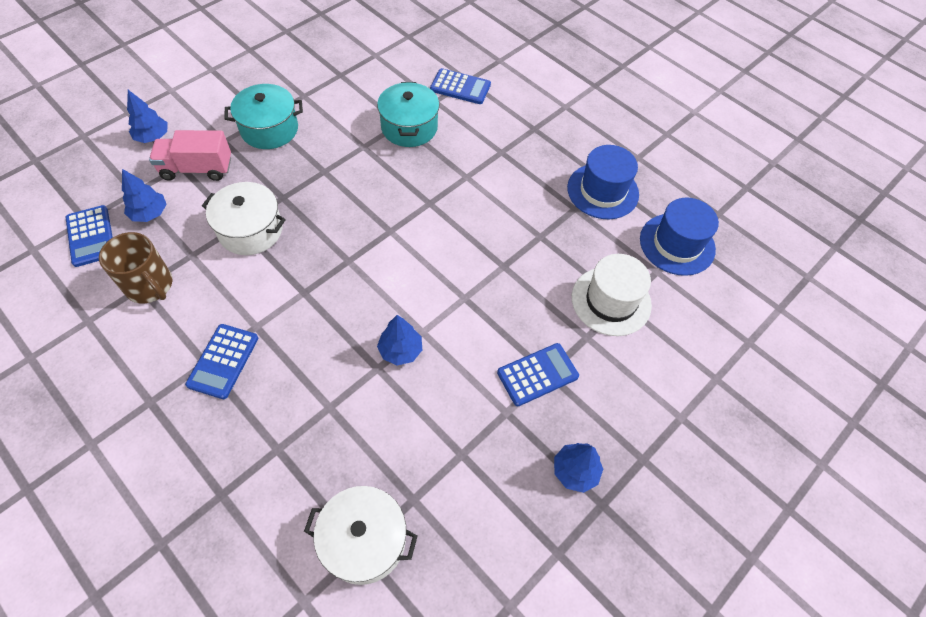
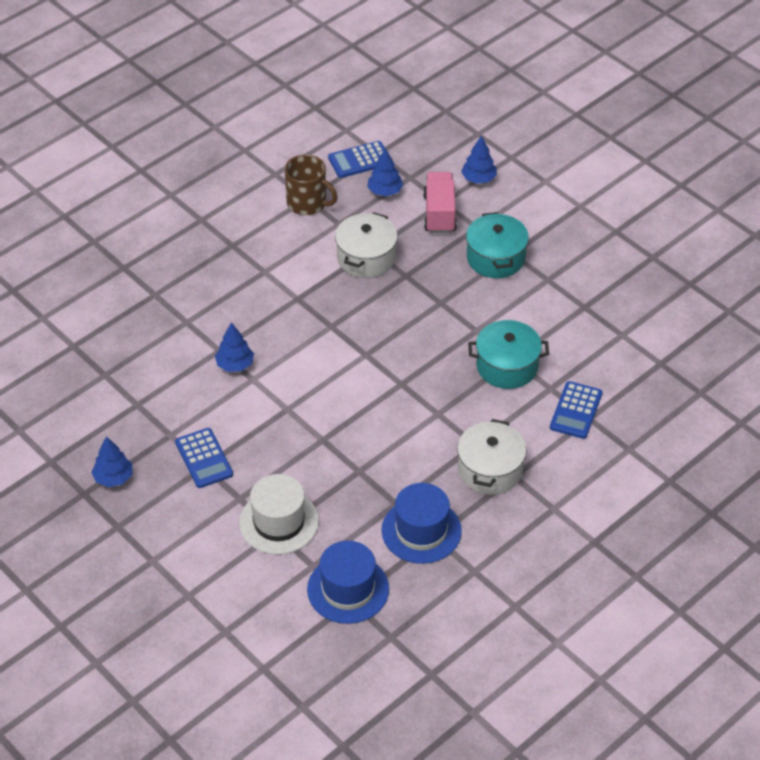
camera: 95 degrees right, 10 degrees down
brown mug [99,232,172,303] -> brown mug turned 105 degrees counterclockwise [285,154,338,215]
blue calculator [185,324,258,399] -> none
white pot [304,486,418,585] -> white pot moved to [457,419,526,495]

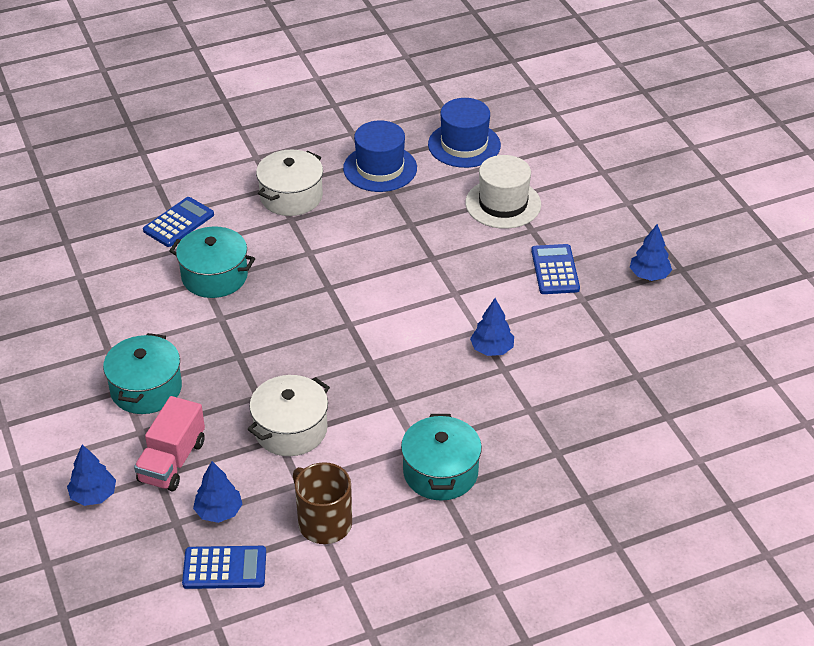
camera: 160 degrees left, 5 degrees down
none -> turquoise pot [401,414,482,501]

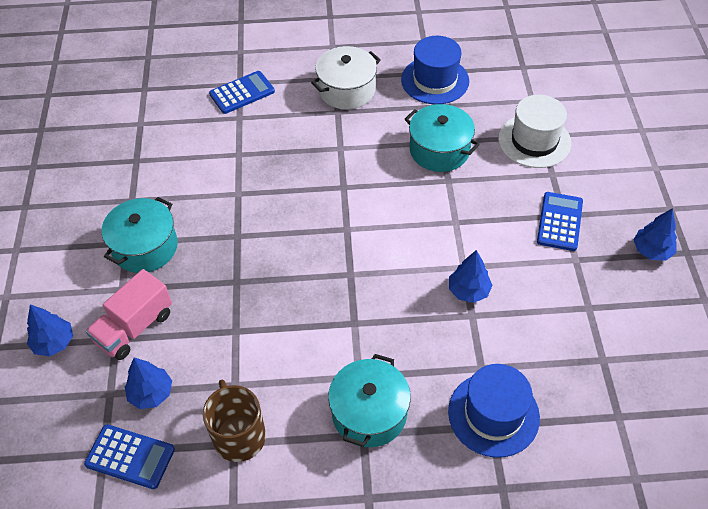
camera: 20 degrees right, 10 degrees up
turquoise pot [169,227,255,298] -> turquoise pot moved to [405,104,480,172]
white pot [247,375,330,456] -> none
blue hat [428,98,501,168] -> blue hat moved to [448,364,540,458]

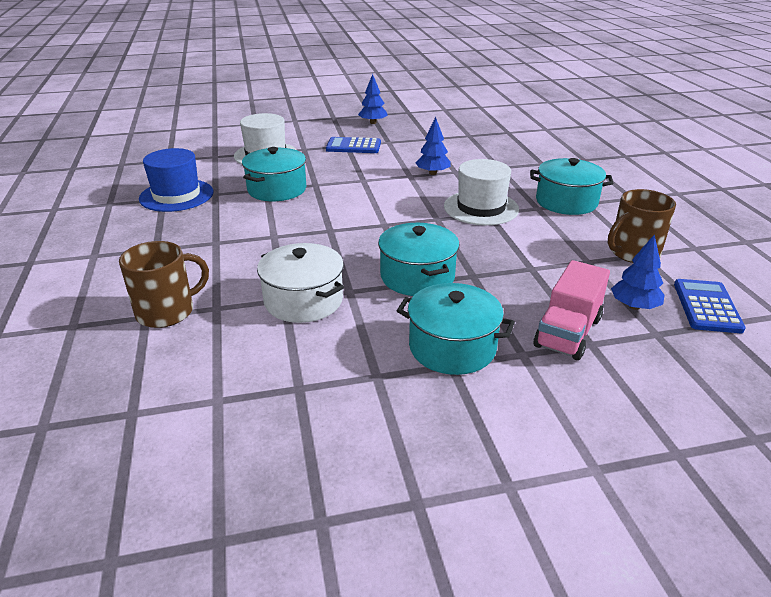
camera: 100 degrees left, 20 degrees down
blue tree [27,304,73,356] -> none
pink truck [86,269,172,360] -> pink truck turned 90 degrees clockwise [534,260,610,360]
blue calculator [209,71,275,114] -> brown mug [119,241,209,328]
white pot [311,46,381,109] -> white pot moved to [257,243,344,323]
blue hat [448,364,540,458] -> none
none -> turquoise pot [378,223,459,296]
none -> white hat [444,159,519,225]

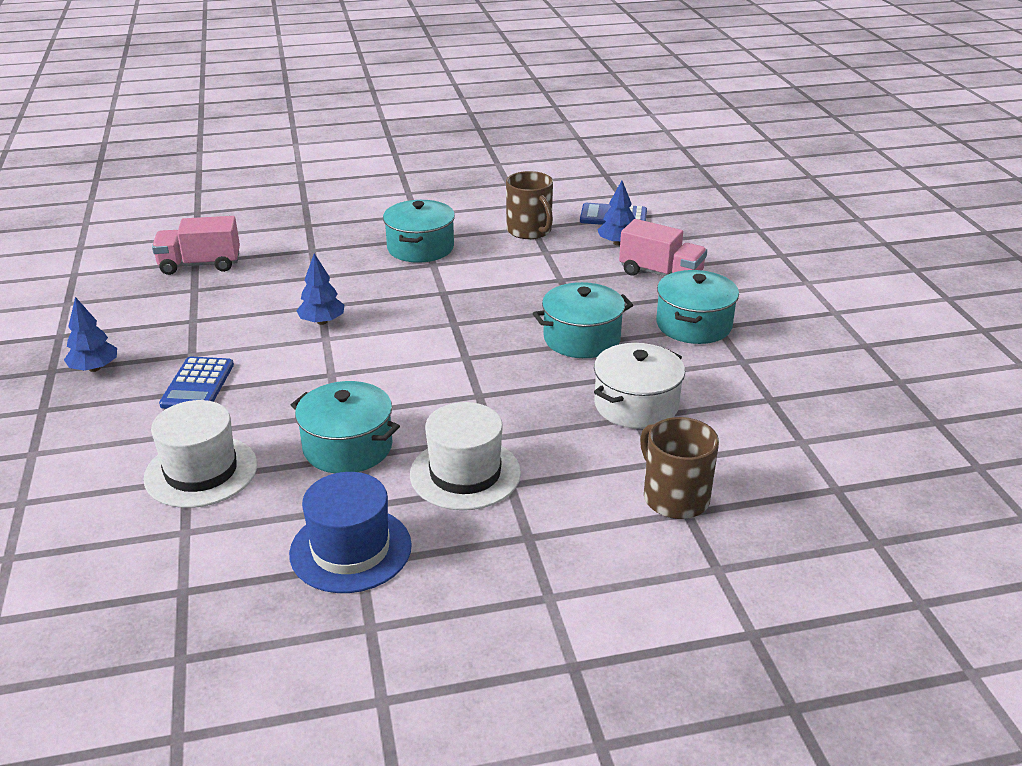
camera: 90 degrees left, 0 degrees up
white hat [444,159,519,225] -> white hat moved to [410,402,521,510]
none -> pink truck [152,216,240,275]

